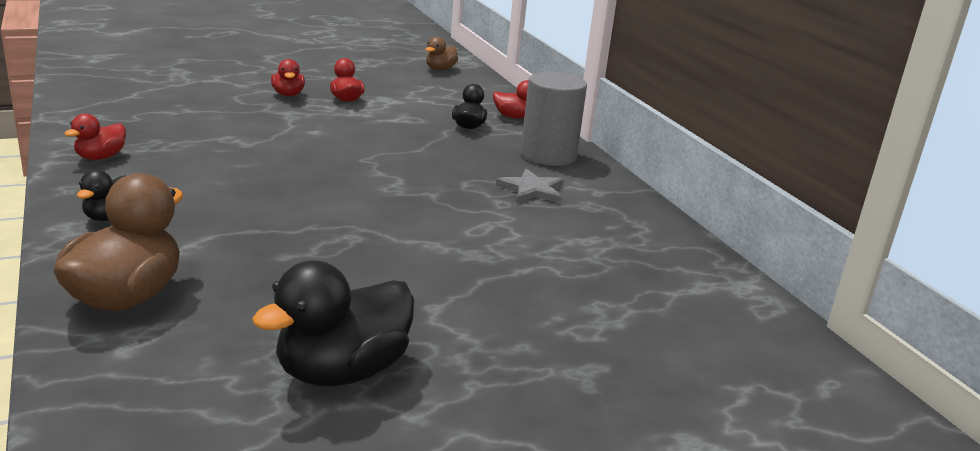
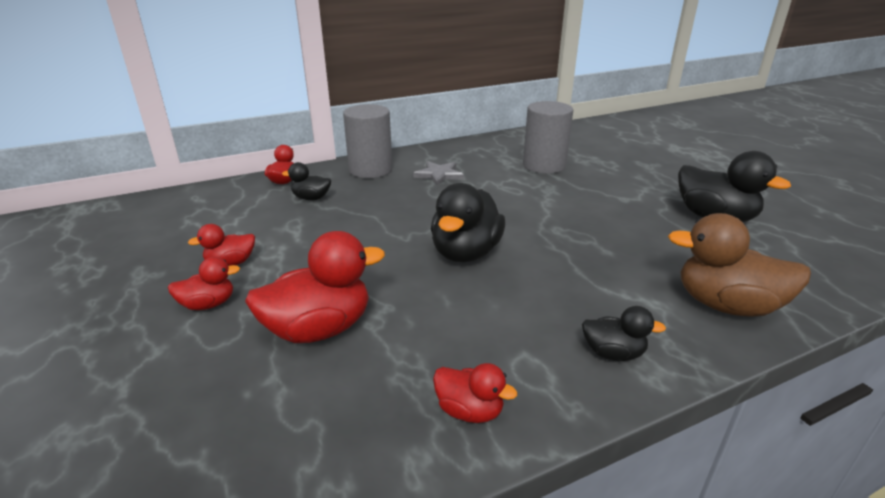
camera: 90 degrees left, 5 degrees up
brown duck [425,37,458,70] -> none
none -> red duck [245,231,385,343]
none -> black duck [431,183,505,262]
none -> grey cylinder [523,101,573,174]

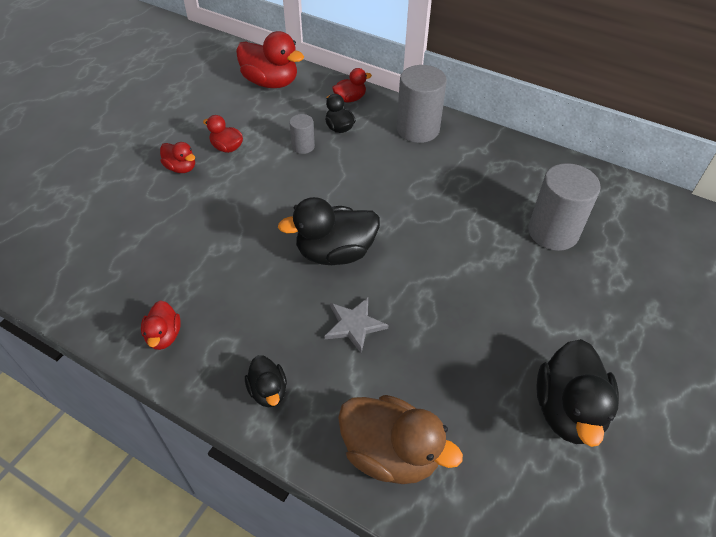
camera: 55 degrees right, 20 degrees up
red duck [245,231,385,343] -> red duck moved to [236,31,304,88]
grey star [413,161,464,186] -> grey star moved to [325,297,388,354]
brown duck [668,213,811,317] -> brown duck turned 135 degrees clockwise [338,395,463,484]
none -> grey cylinder [289,114,315,154]

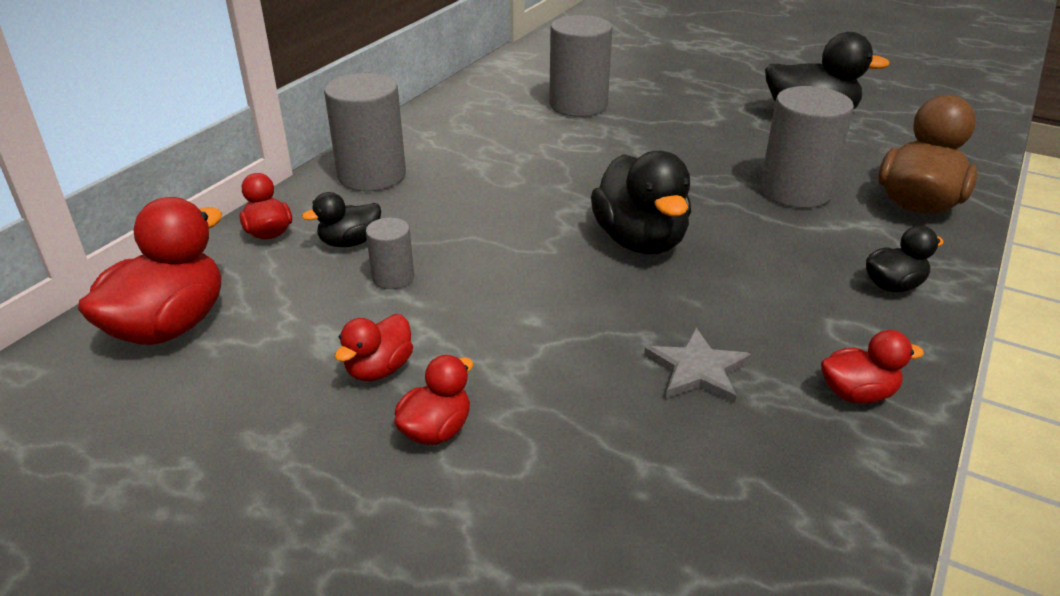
camera: 90 degrees left, 15 degrees down
grey star [325,297,388,354] -> grey star moved to [644,328,751,404]
none -> grey cylinder [761,86,854,208]

